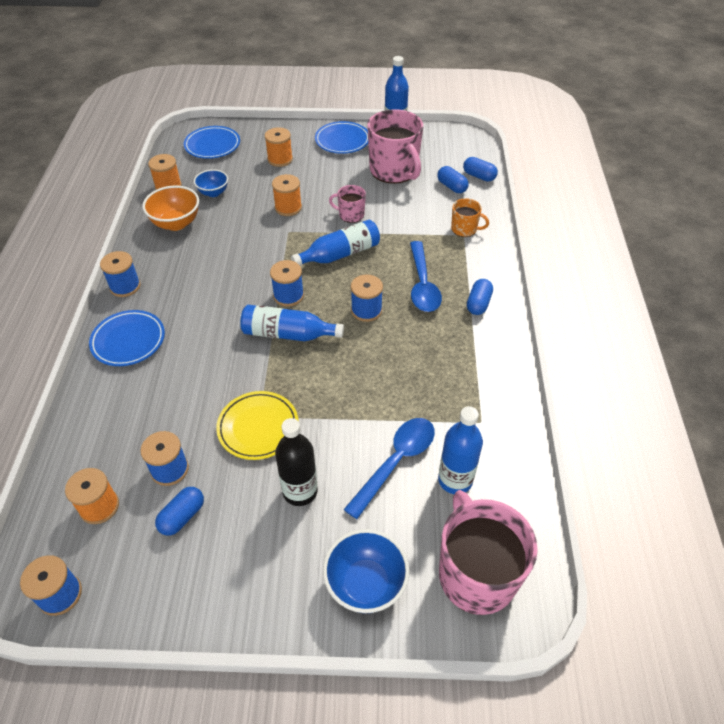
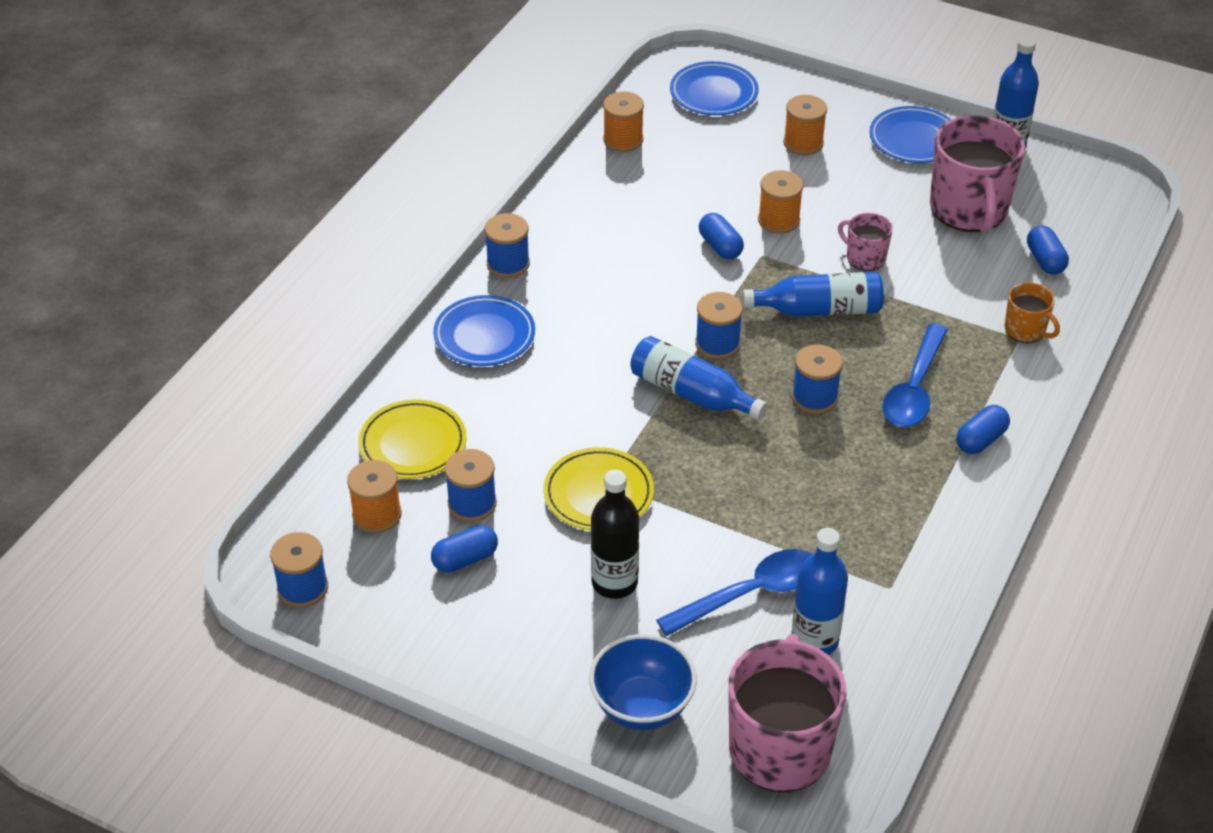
camera: 25 degrees right, 5 degrees down
orange bowl [142,185,199,231] -> none
blue bowl [194,169,228,197] -> none
blue capsule [463,157,498,182] -> blue capsule moved to [699,213,744,259]
none -> yellow plate [358,399,467,479]

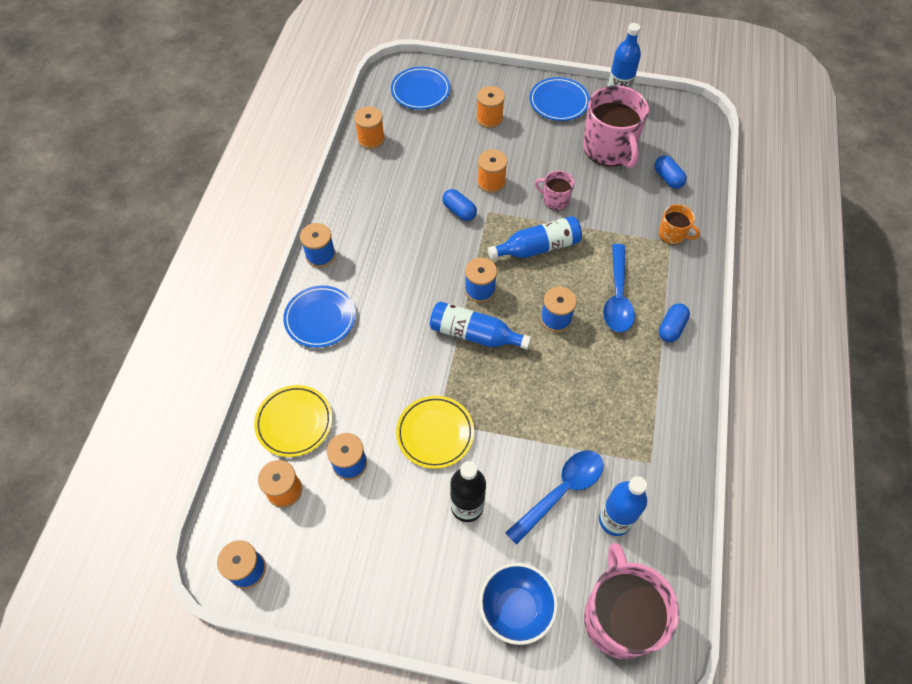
camera: 15 degrees left, 15 degrees up
blue capsule [431,525,498,573] -> none

